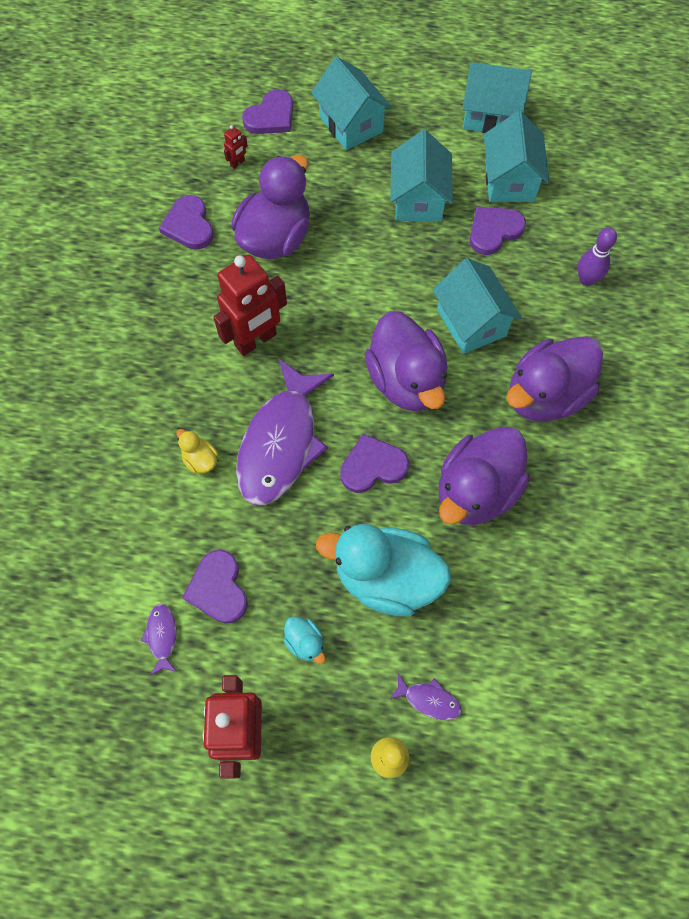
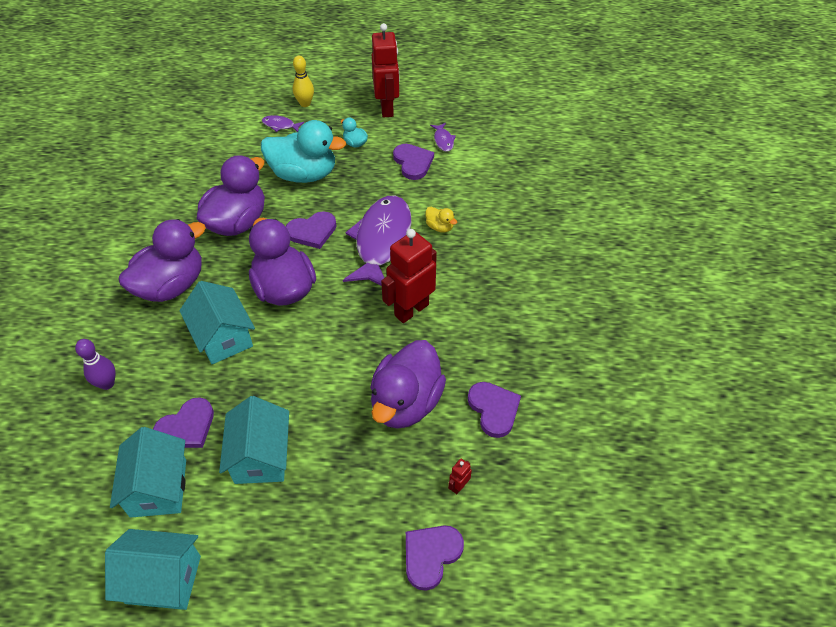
camera: 175 degrees right, 15 degrees down
turquoise house [311,57,392,150] -> none

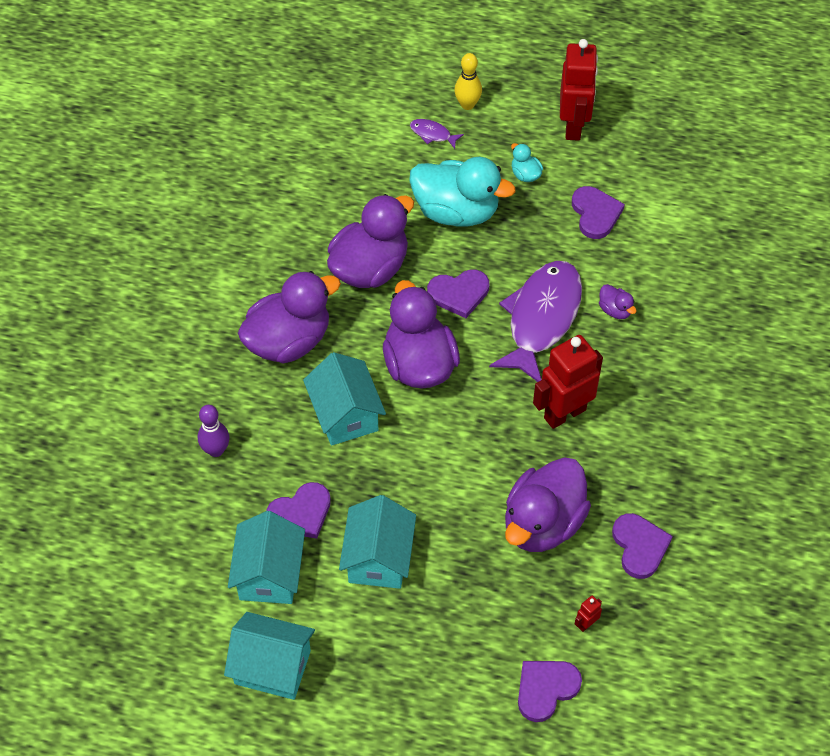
camera: 10 degrees right, 5 degrees up
yellow duck [425,207,457,233] -> purple duck [599,284,637,319]
purple fish [430,123,456,152] -> none

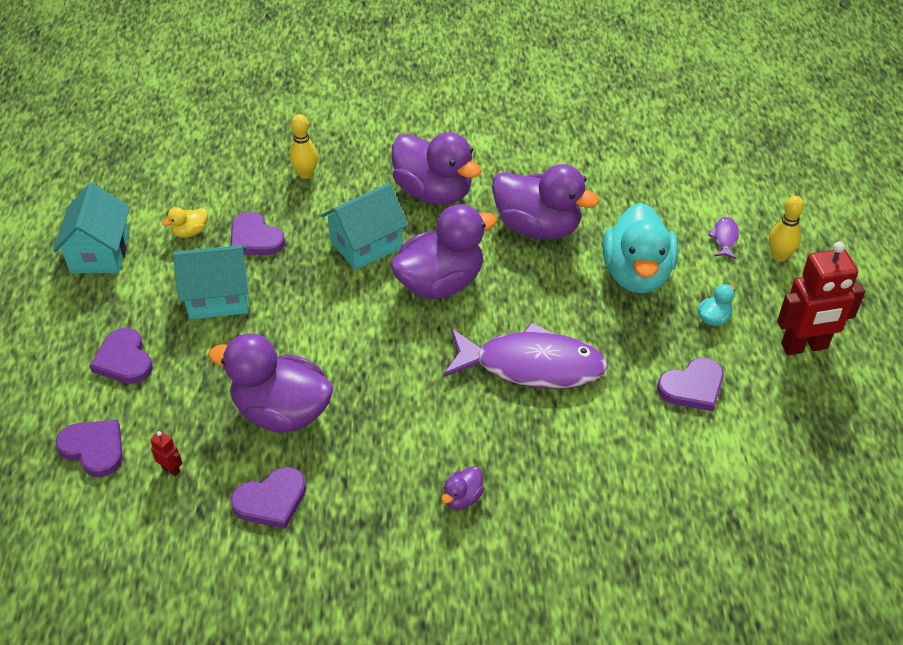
camera: 75 degrees right, 10 degrees down
purple bowling pin [198,405,230,457] -> yellow bowling pin [290,114,318,179]
turquoise house [228,511,305,604] -> yellow duck [162,207,207,238]
purple heart [427,270,489,318] -> purple heart moved to [89,328,153,384]
red robot [533,335,603,429] -> none
purple duck [599,284,637,319] -> purple duck moved to [442,466,484,509]

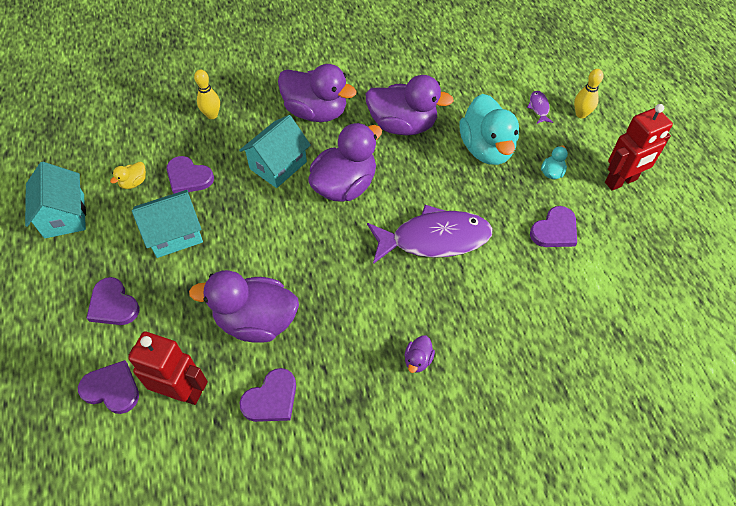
camera: 15 degrees left, 10 degrees up
red robot [150,431,183,476] -> red robot [128,331,208,405], size x2.48

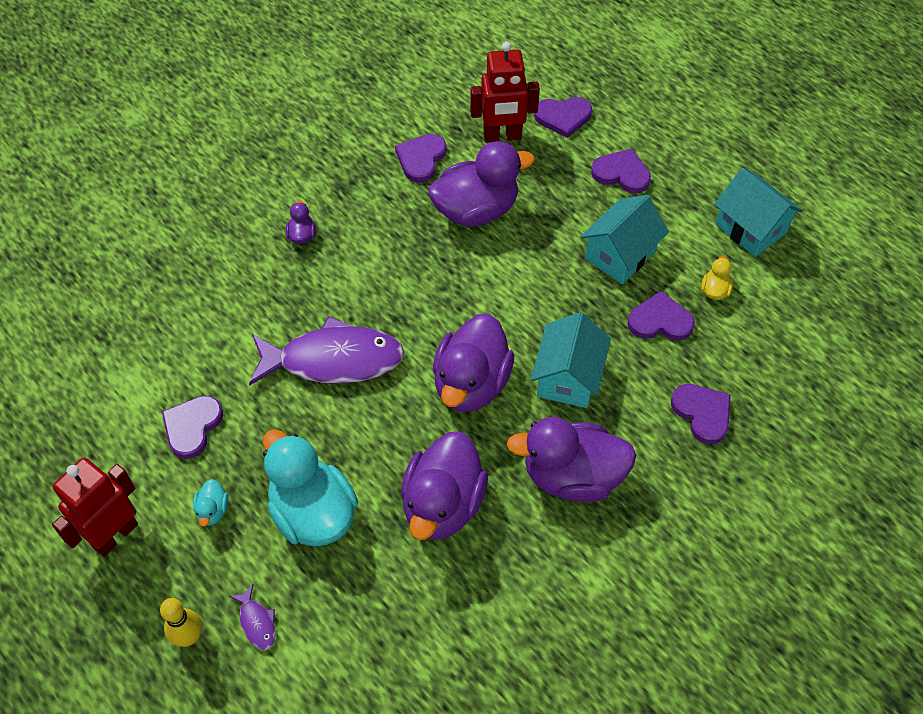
camera: 155 degrees right, 0 degrees up
yellow bowling pin [194,70,220,119] -> purple heart [671,384,731,444]
purple duck [366,75,454,135] -> purple duck turned 60 degrees counterclockwise [401,431,488,540]
purple fish [367,205,493,264] -> purple fish turned 150 degrees counterclockwise [249,316,404,386]

